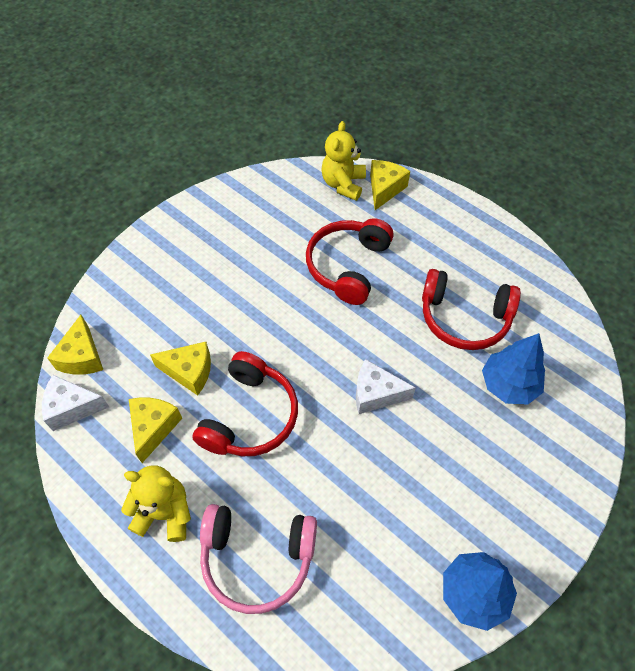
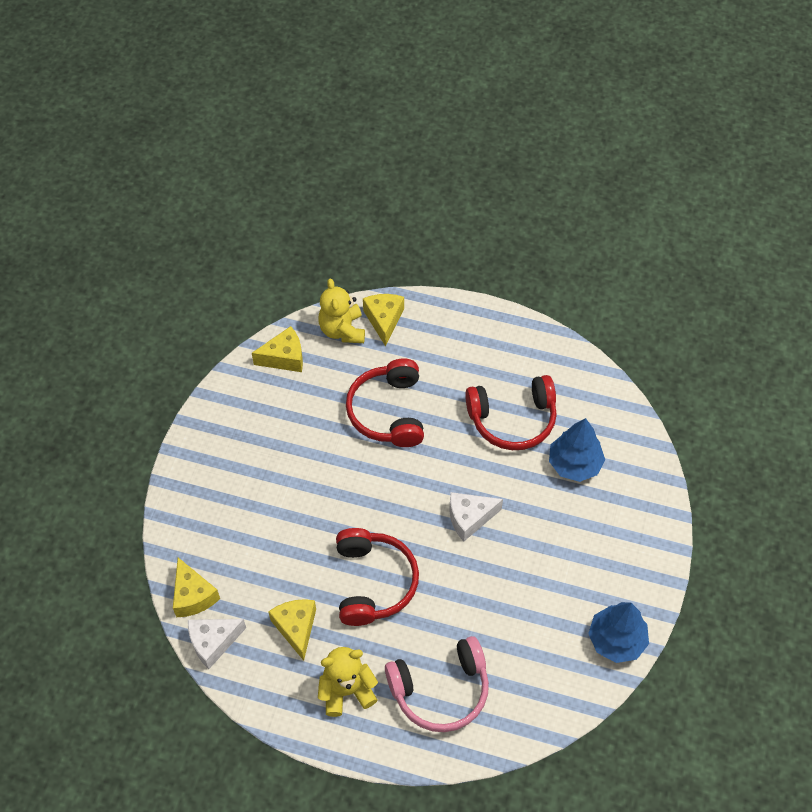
camera: 25 degrees left, 0 degrees up
yellow cheese [150,342,211,396] -> yellow cheese moved to [252,326,303,372]

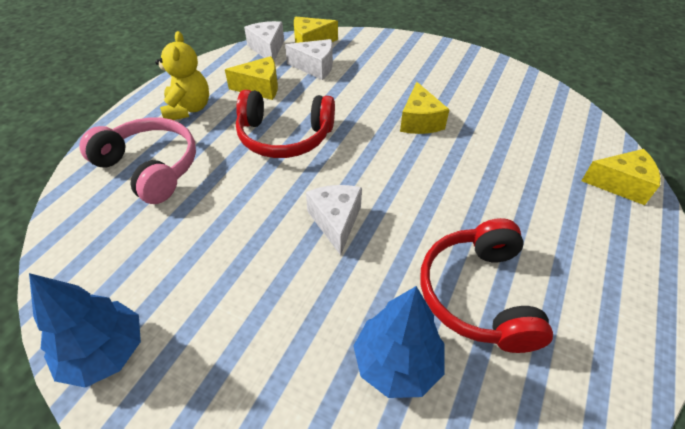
camera: 100 degrees right, 10 degrees down
yellow cheese [252,326,303,372] -> yellow cheese moved to [400,82,450,134]
yellow teddy bear [318,279,365,343] -> none
red headphones [346,359,424,447] -> none
pink headphones [385,636,489,732] -> pink headphones turned 135 degrees clockwise [79,117,196,204]
none -> white cheese [285,39,333,80]

